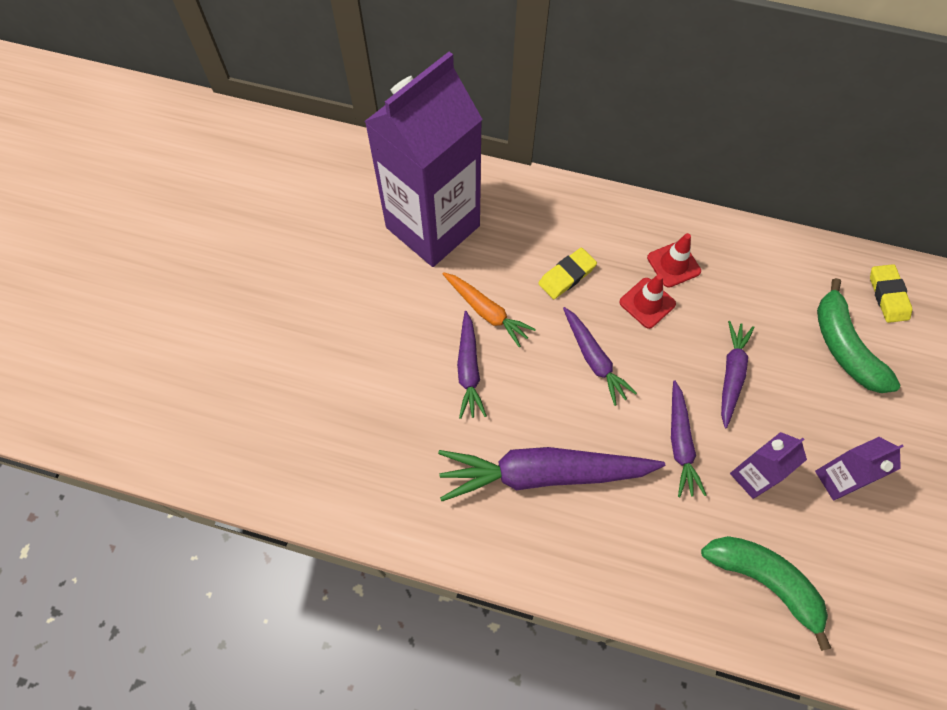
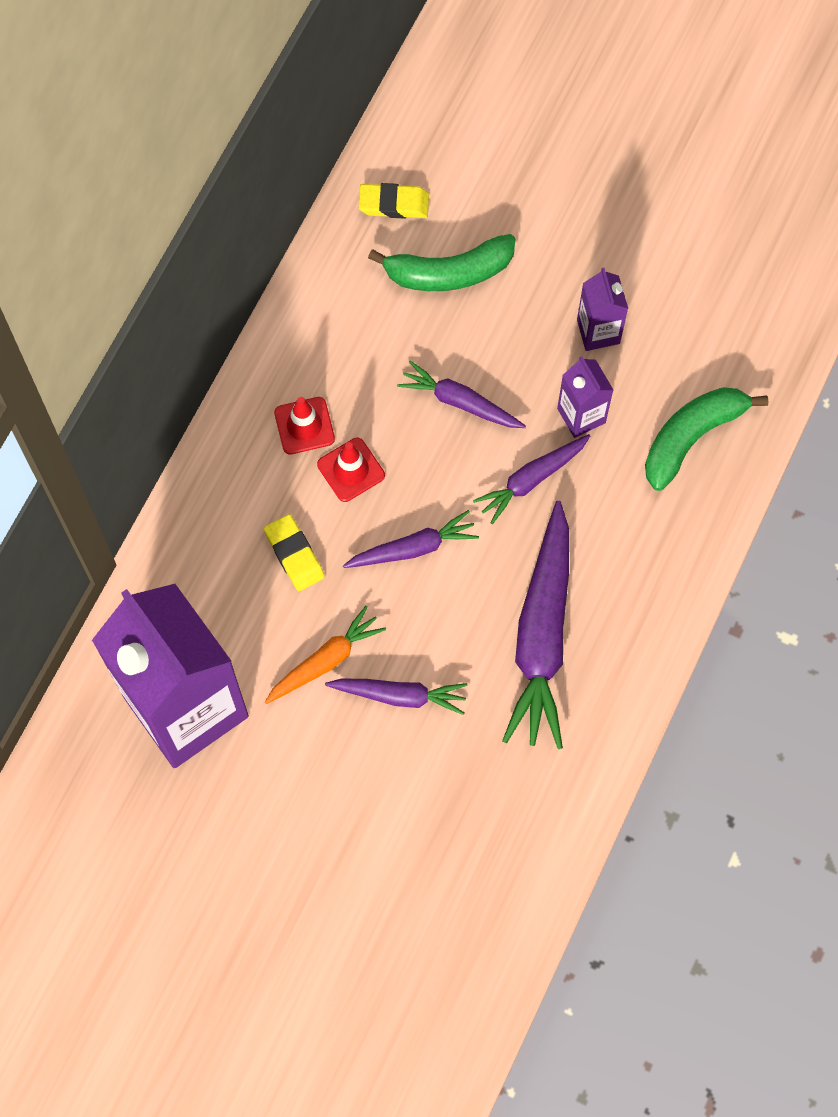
camera: 80 degrees left, 5 degrees up
purple carrot [671,381,707,497] -> purple carrot turned 135 degrees clockwise [473,434,590,524]

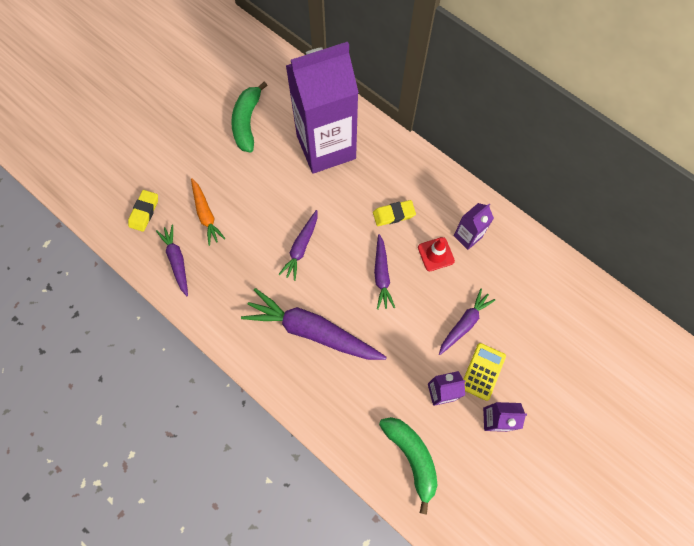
camera: 105 degrees right, 0 degrees up
orange carrot [265,606,386,704] -> orange carrot moved to [191,178,226,246]
red traffic cone [274,397,335,455] -> purple carton [454,203,494,250]
yellow eraser [359,183,429,219] -> yellow eraser moved to [128,190,158,232]
green banana [368,234,516,291] -> green banana moved to [231,82,268,152]
purple carrot [473,434,590,524] -> purple carrot moved to [156,224,188,296]
none -> yellow calculator [463,343,506,401]

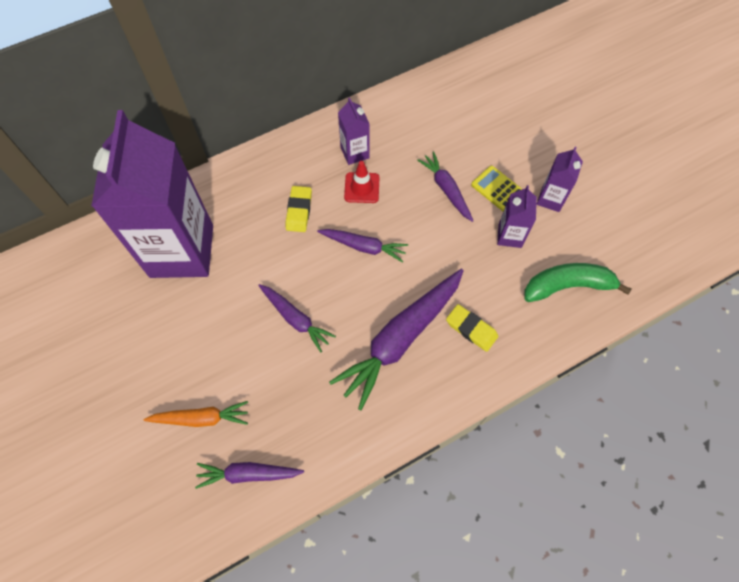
camera: 70 degrees left, 5 degrees down
yellow eraser [128,190,158,232] -> yellow eraser moved to [446,304,498,352]
green banana [231,82,268,152] -> none

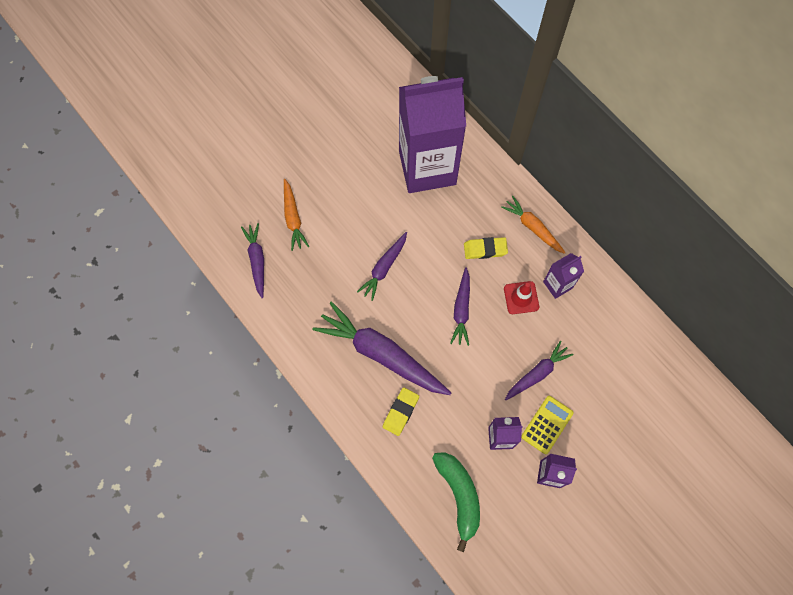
camera: 80 degrees right, 5 degrees up
none -> orange carrot [501,196,566,254]

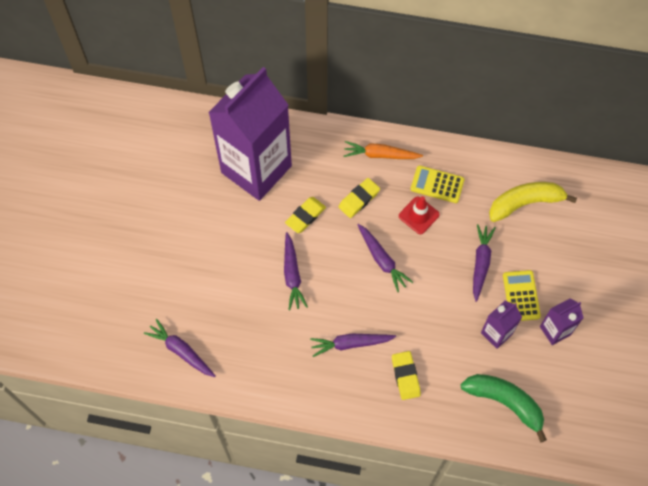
camera: 40 degrees left, 5 degrees down
orange carrot [284,179,309,251] -> none
purple carrot [312,302,451,395] -> purple carrot [310,334,396,357], size x0.55
purple carton [543,253,584,299] -> yellow calculator [411,165,464,203]
none -> yellow eraser [285,197,326,233]
none -> yellow banana [489,182,577,222]

